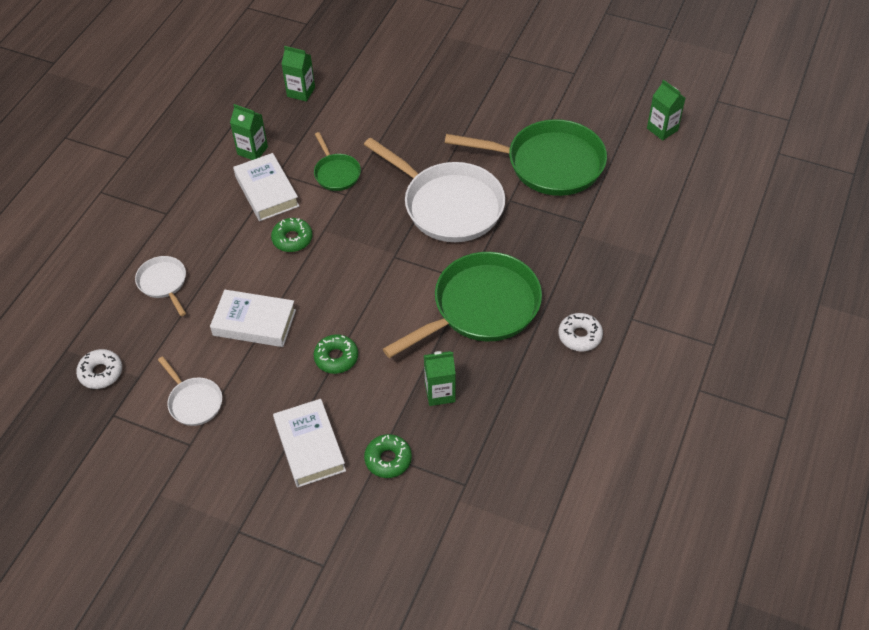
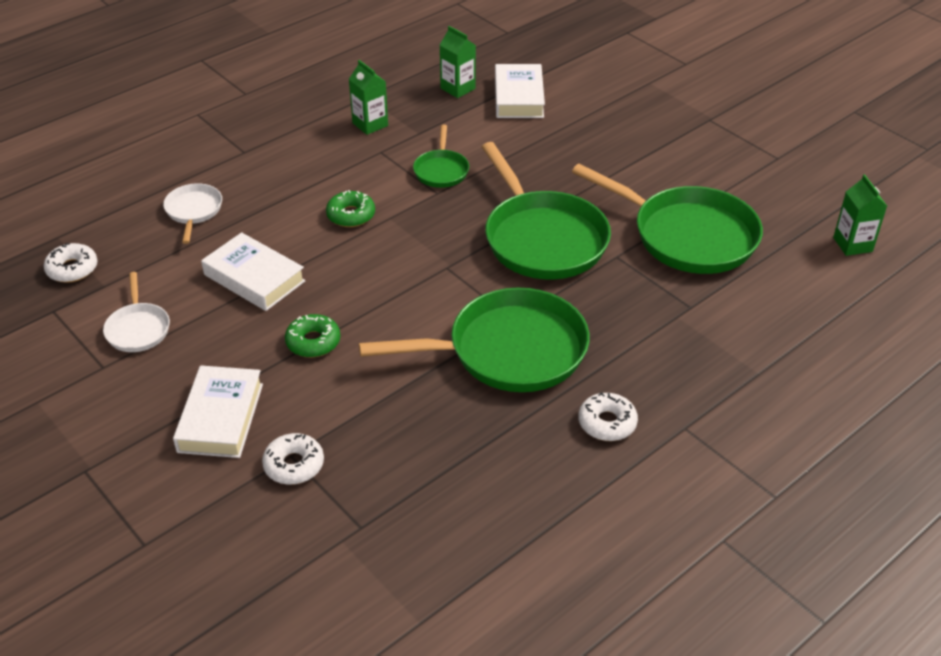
camera: 25 degrees right, 10 degrees down
white book [233,153,299,221] -> white book moved to [495,64,545,118]
white pan [364,138,505,242] -> green pan [482,142,611,279]
green donut [364,434,412,478] -> white donut [262,433,324,485]
green carton [424,351,456,406] -> none

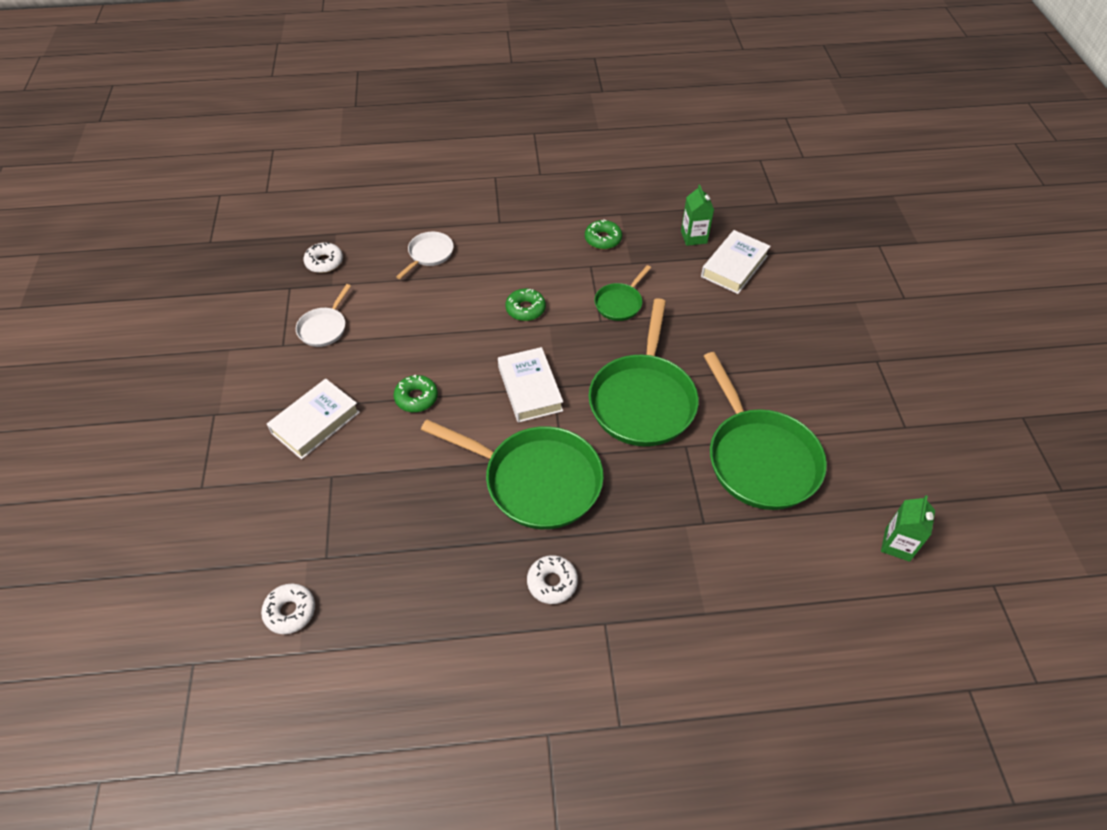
camera: 35 degrees right, 10 degrees up
white book [201,232,305,311] -> white book moved to [498,347,563,423]
white donut [262,433,324,485] -> white donut moved to [261,584,315,634]
green carton [349,60,388,135] -> green donut [585,219,622,249]

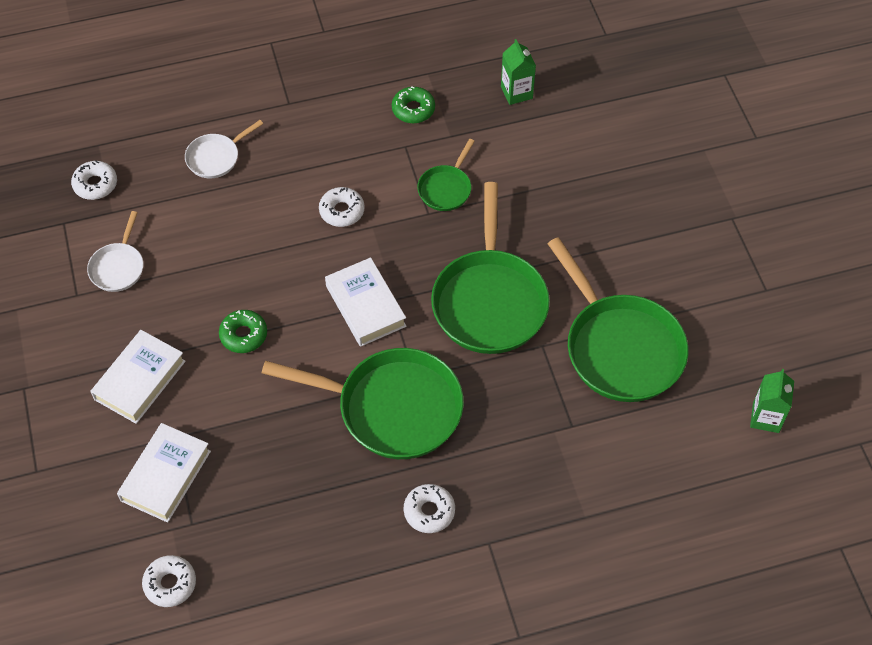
camera: 10 degrees left, 5 degrees up
white pan [396,232,453,279] -> white pan turned 150 degrees counterclockwise [185,120,263,179]
green donut [505,289,546,321] -> white donut [319,187,365,227]
white book [701,230,771,294] -> white book moved to [117,423,211,523]

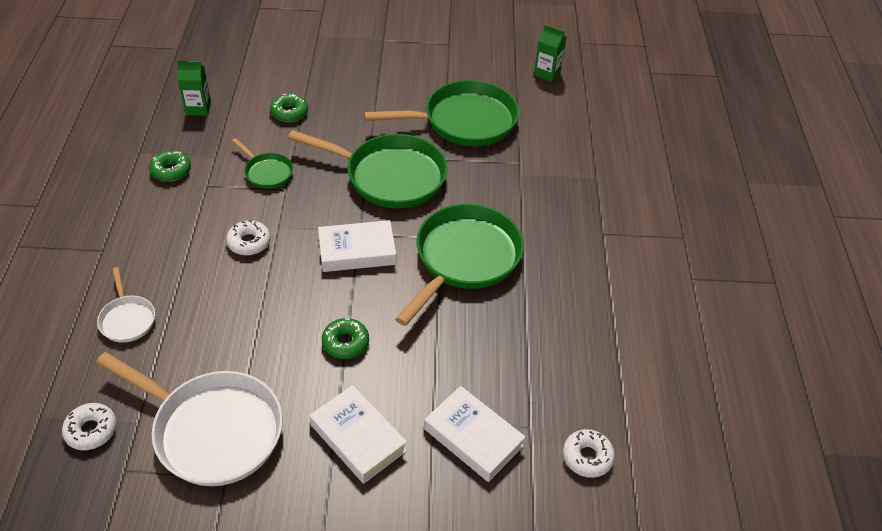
camera: 75 degrees left, 10 degrees down
white pan [87,211,144,292] -> white pan [96,352,283,486], size x2.07
white donut [404,484,455,533] -> none
none -> green donut [270,94,308,122]

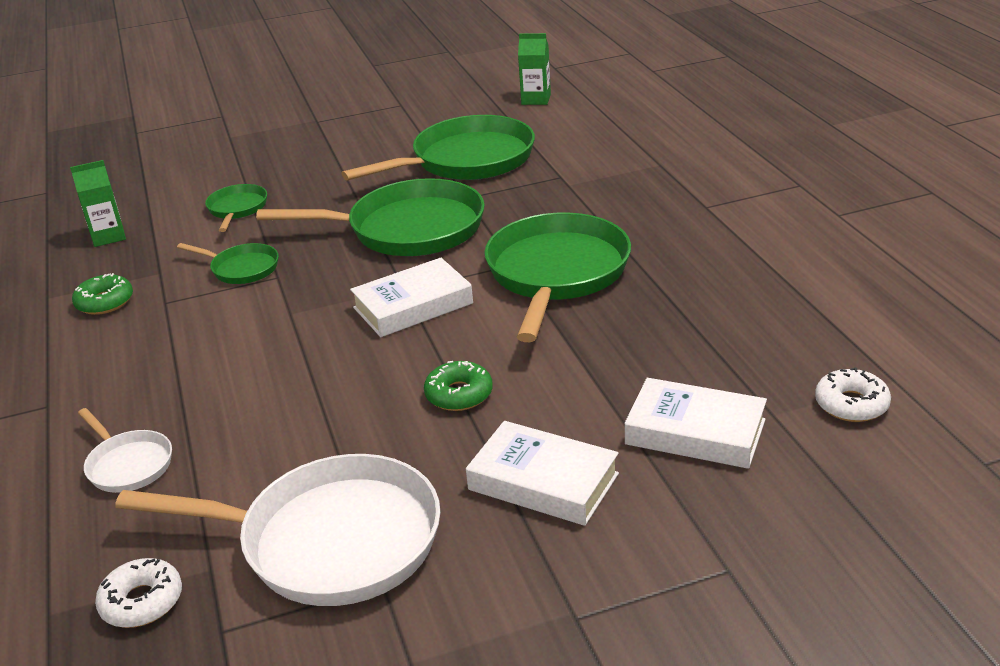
camera: 15 degrees left, 15 degrees down
white donut [226,220,271,255] -> none
green donut [270,94,308,122] -> green pan [205,184,267,232]

